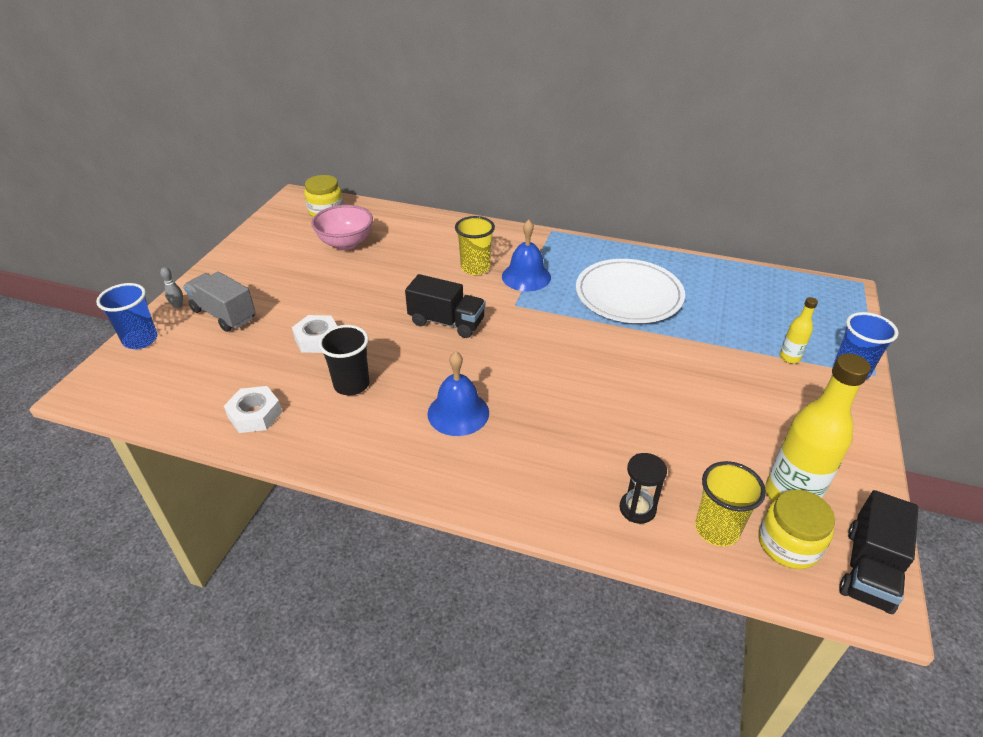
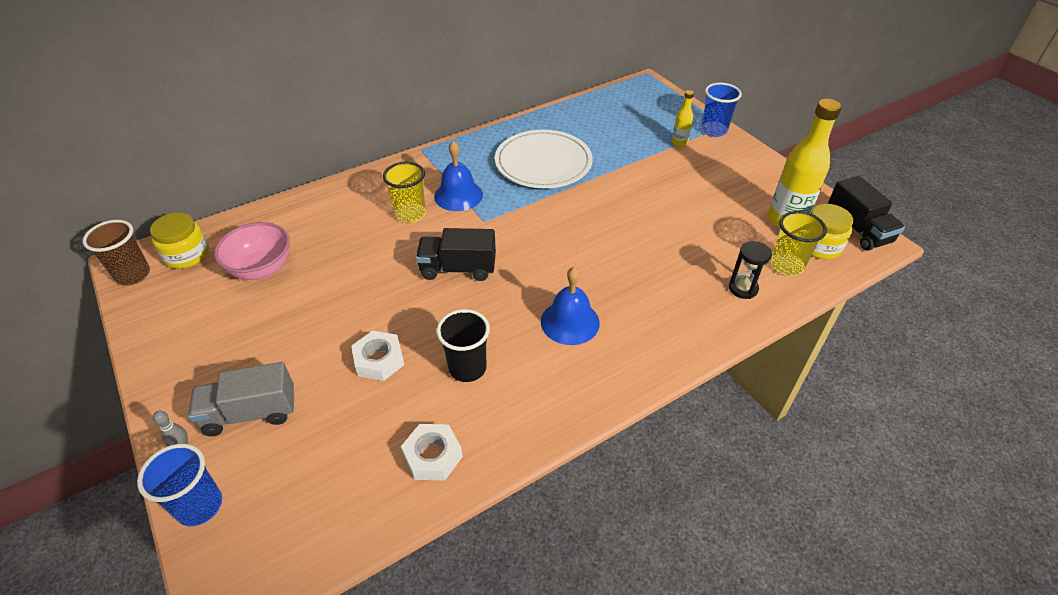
camera: 50 degrees left, 5 degrees up
black truck [405,274,486,338] -> black truck turned 150 degrees counterclockwise [416,228,496,281]
none -> brown cup [83,220,150,285]

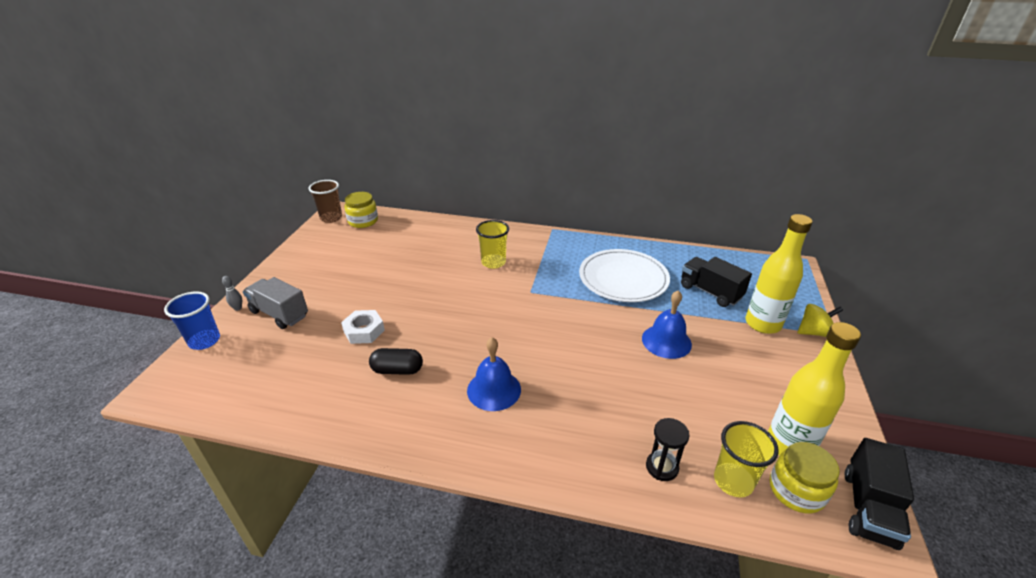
camera: 45 degrees right, 10 degrees down
pink bowl [214,222,290,280] -> none
white nut [401,424,463,480] -> none
black truck [416,228,496,281] -> black truck moved to [681,257,752,307]
blue bell [434,141,483,211] -> blue bell moved to [642,290,692,359]
black cup [437,309,490,382] -> black capsule [369,348,423,375]
yellow bottle [672,90,694,147] -> yellow bottle [746,214,813,334], size x2.04
blue cup [701,83,742,137] -> yellow spinning top [798,304,843,337]

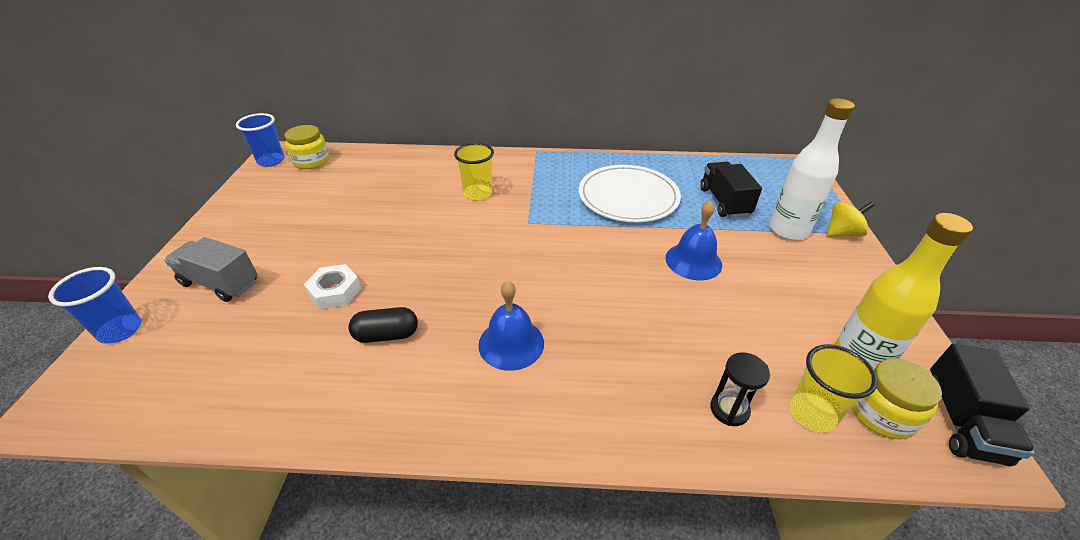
camera: 10 degrees left, 5 degrees up
grey bowling pin [222,276,242,311] -> none
brown cup [309,180,342,223] -> blue cup [236,113,284,167]
black truck [681,257,752,307] -> black truck turned 45 degrees clockwise [700,162,762,218]
yellow bottle [746,214,813,334] -> white bottle [769,98,855,240]

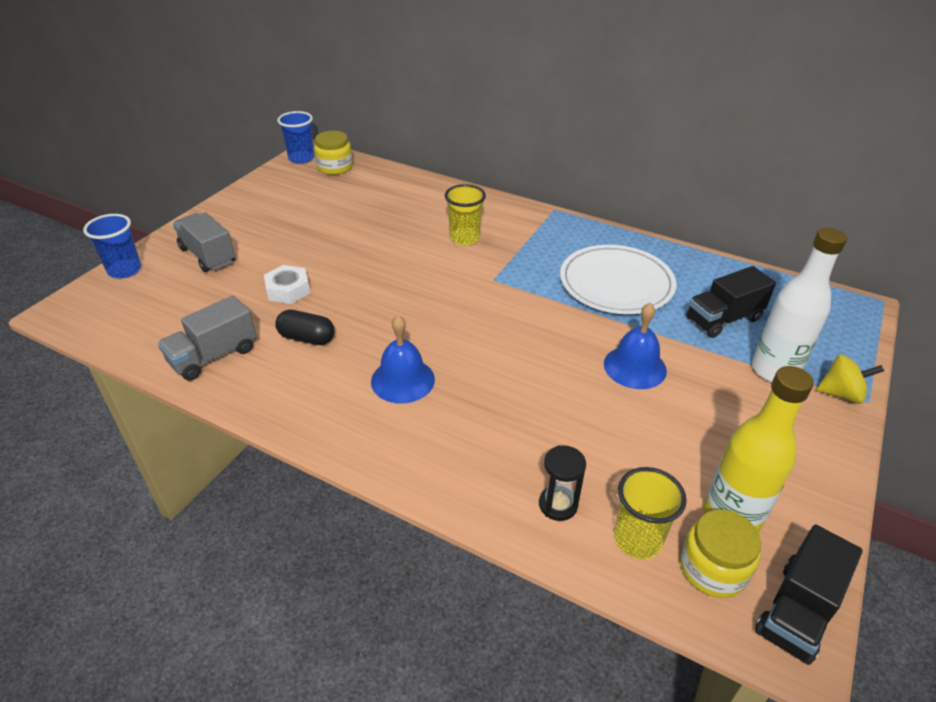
camera: 25 degrees right, 0 degrees up
black truck [700,162,762,218] -> black truck turned 135 degrees counterclockwise [686,266,776,338]
none -> grey truck [158,296,256,381]

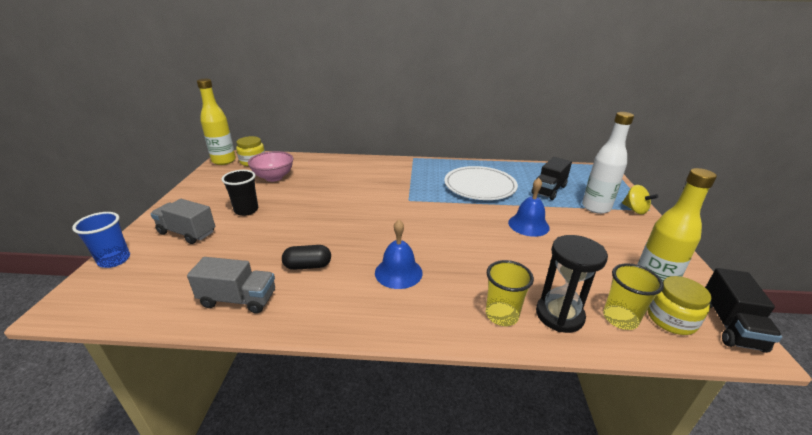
camera: 25 degrees left, 10 degrees down
grey truck [158,296,256,381] -> grey truck turned 105 degrees counterclockwise [187,257,275,314]
white nut [264,265,310,304] -> none
blue cup [277,111,314,164] -> yellow bottle [197,79,236,165]
yellow cup [445,184,486,245] -> yellow cup moved to [486,260,534,326]
black hourglass [539,445,586,521] -> black hourglass [536,235,608,333], size x1.66
yellow spinning top [816,355,884,404] -> yellow spinning top turned 75 degrees clockwise [622,185,658,215]
none -> black cup [221,170,258,216]
none -> pink bowl [248,151,293,182]

